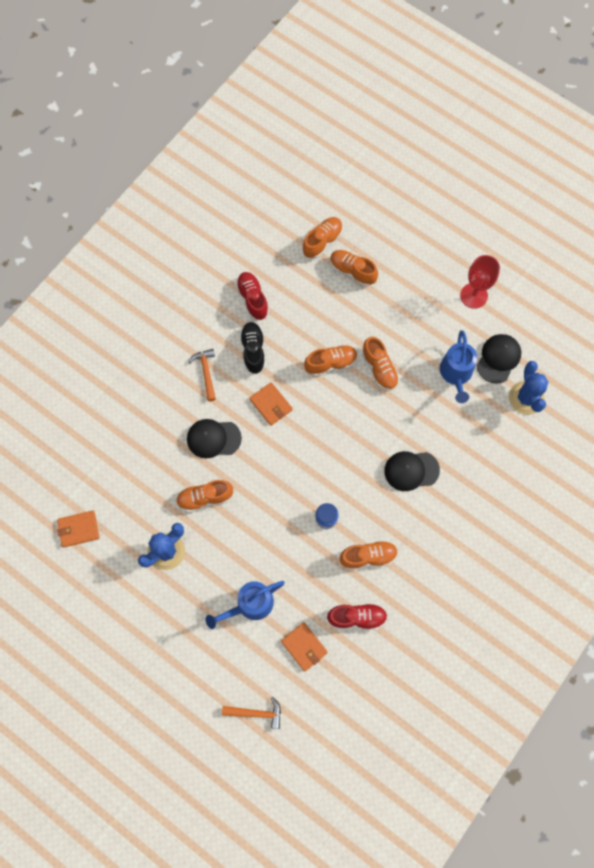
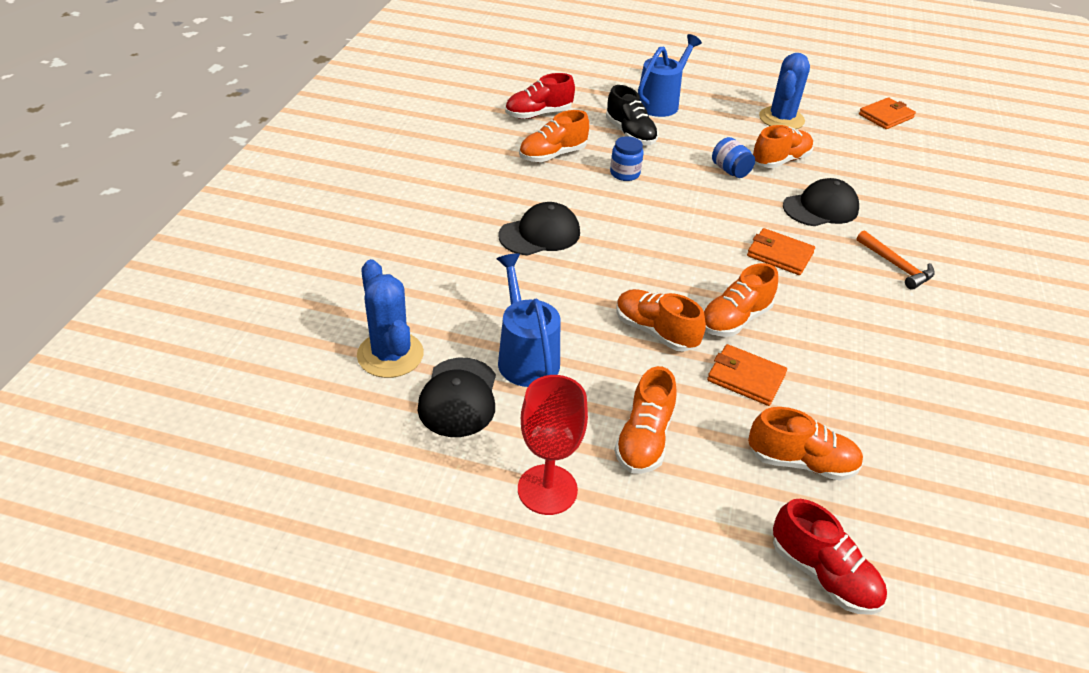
camera: 155 degrees right, 30 degrees down
orange hammer [222,697,281,729] -> none
red shoe [236,272,269,320] -> red shoe moved to [773,499,887,615]
black shoe [240,322,265,374] -> black shoe moved to [606,85,658,145]
orange wallet [281,622,328,672] -> orange wallet moved to [707,344,787,406]
orange shoe [303,217,343,259] -> orange shoe moved to [614,366,677,474]
none -> blue jar [712,137,755,178]

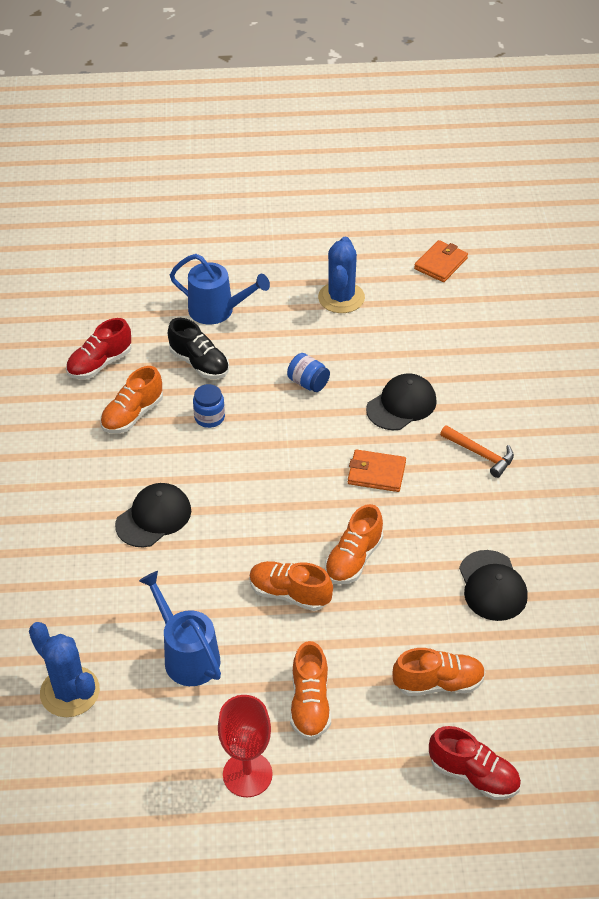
camera: 15 degrees left, 5 degrees up
black cap [418,358,496,437] -> black cap moved to [459,550,528,621]
blue watering can [638,34,702,117] -> blue watering can turned 90 degrees clockwise [170,254,270,324]
orange wallet [707,344,787,406] -> none
orange shoe [753,125,813,168] -> none

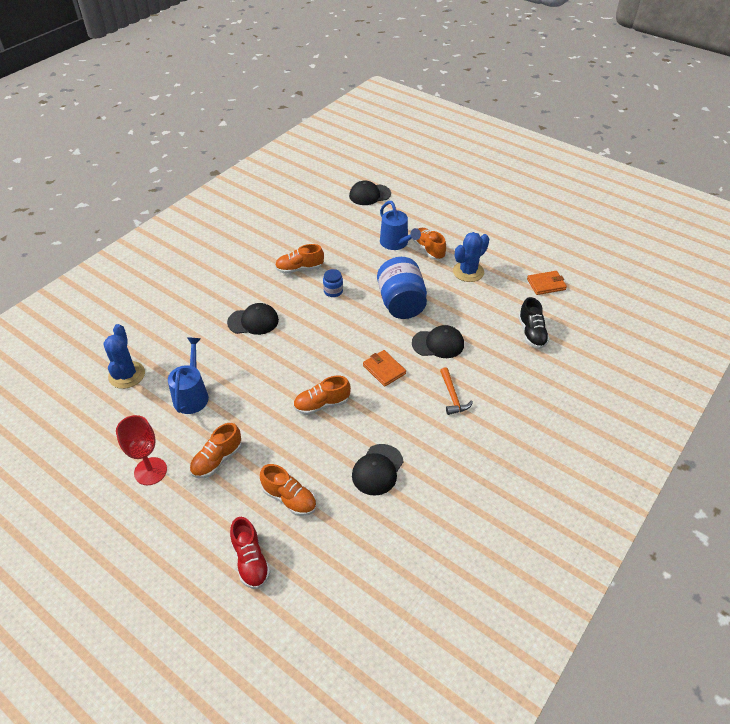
camera: 40 degrees right, 0 degrees up
red shoe [66,318,131,379] -> none
black shoe [168,318,229,379] -> black shoe moved to [518,297,550,349]
orange shoe [249,561,333,611] -> orange shoe moved to [413,228,446,260]
blue jar [287,353,330,392] -> blue jar [377,257,427,319], size x2.18
none -> black cap [349,181,391,205]

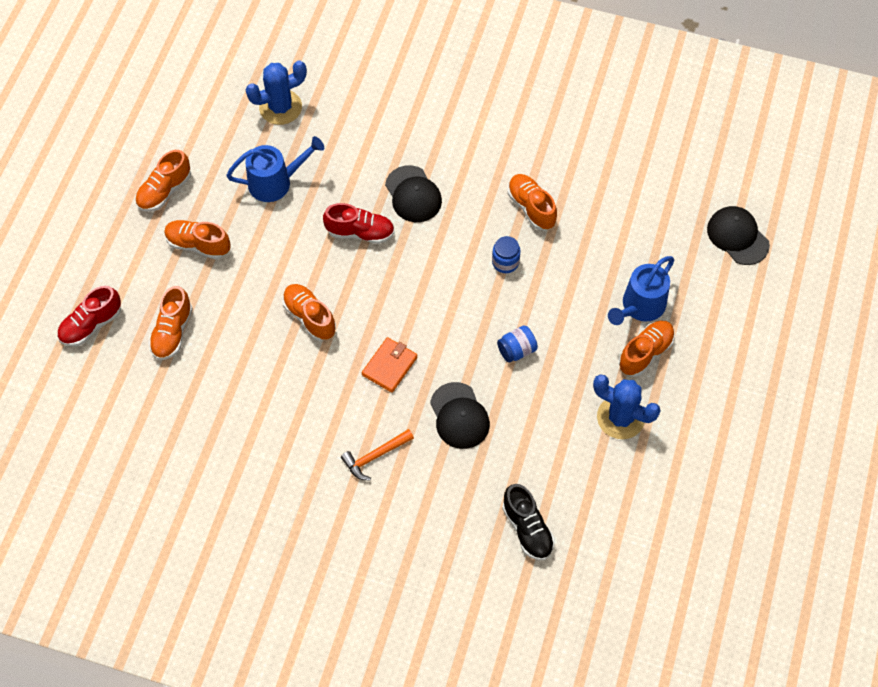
camera: 70 degrees right, 15 degrees up
red goblet [116,415,167,485] -> orange shoe [135,150,191,212]
black cap [352,444,404,496] -> none
blue jar [377,257,427,319] -> blue jar [497,325,538,363], size x0.46
black shoe [518,297,550,349] -> black shoe turned 90 degrees counterclockwise [502,484,555,560]
orange wallet [527,271,567,295] -> none
none -> red shoe [323,203,395,244]

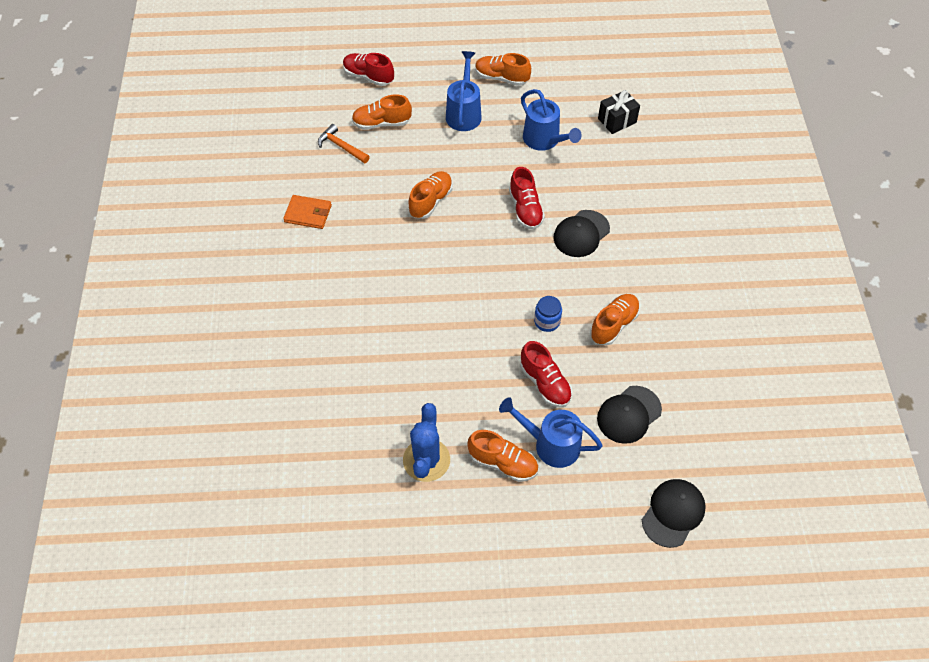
camera: 70 degrees right, 5 degrees down
orange shoe [164,220,231,259] -> blue watering can [446,51,482,131]
blue cactus [246,60,307,125] -> black gift [598,90,640,134]
orange hammer [341,429,414,480] -> orange hammer moved to [318,124,370,163]
orange wallet [362,337,417,393] -> orange wallet moved to [283,195,332,229]
black cap [430,382,490,449] -> black cap moved to [597,386,662,444]
blue jar [497,325,538,363] -> none
black shoe [502,484,555,560] -> none
none -> red shoe [520,341,572,407]

